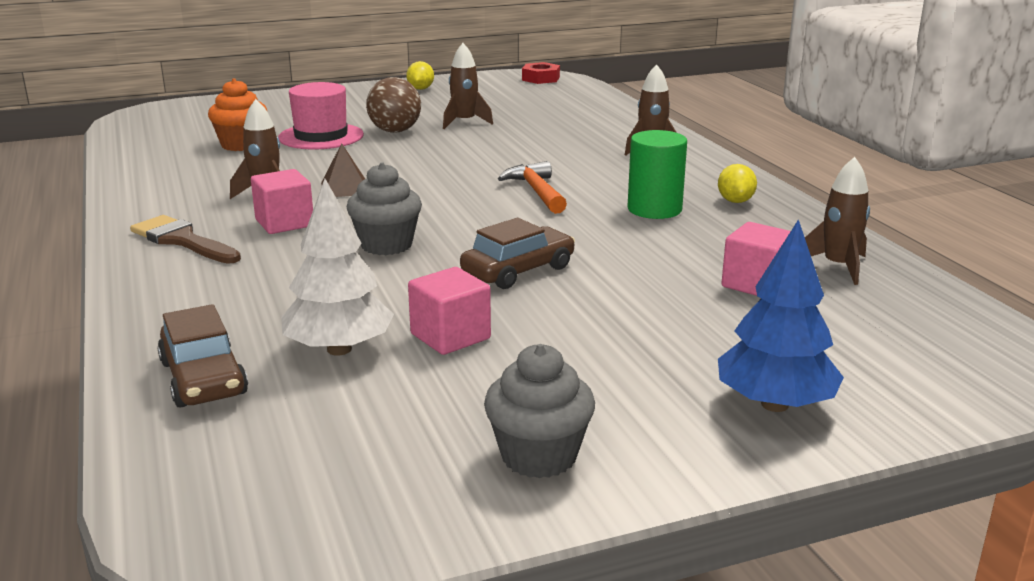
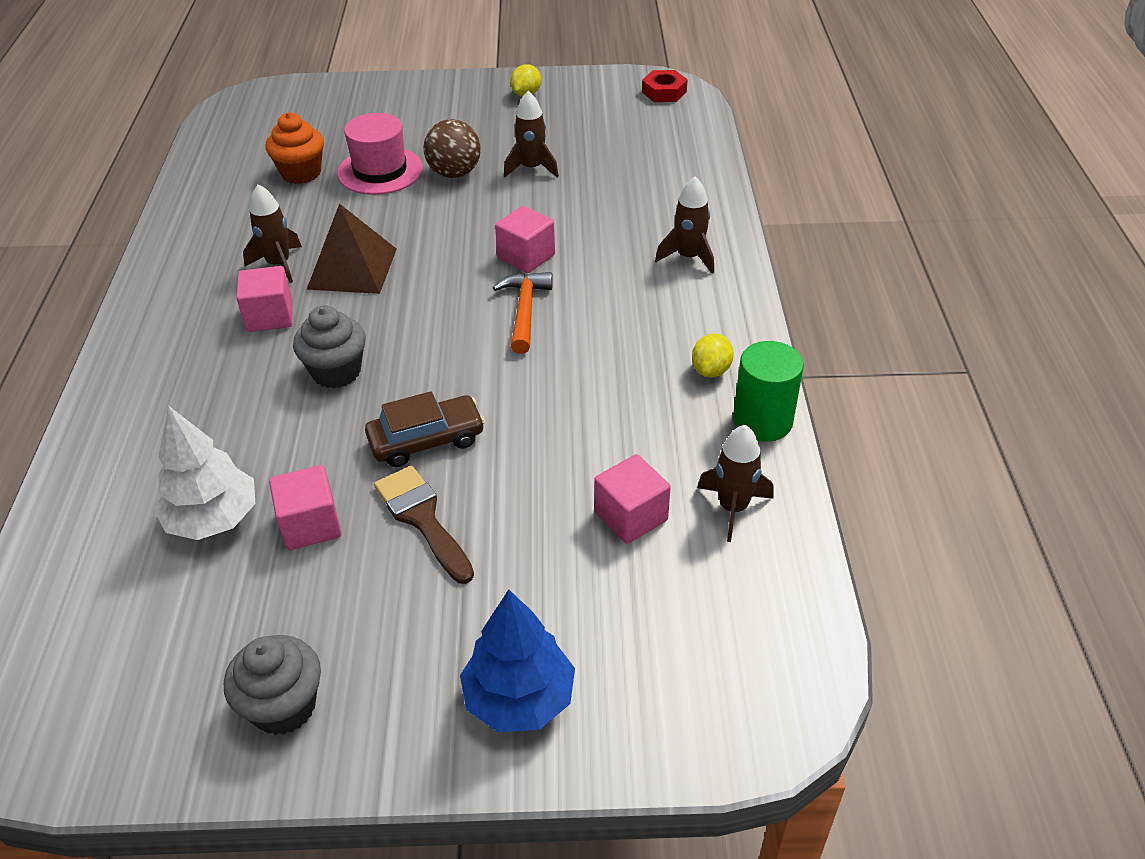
camera: 20 degrees right, 20 degrees up
brown brush [130,215,241,264] -> brown brush moved to [374,465,474,584]
brown car [157,304,248,408] -> none
brown pyramid [321,143,365,197] -> brown pyramid [306,203,397,294], size x1.66
green cylinder [627,130,687,219] -> green cylinder moved to [733,341,804,442]
none -> pink cube [495,206,555,273]

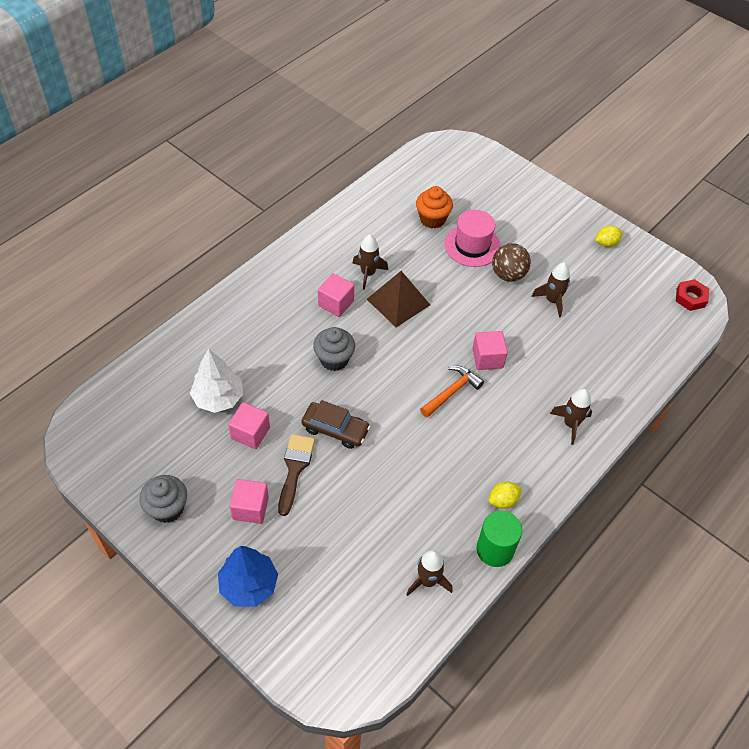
camera: 40 degrees right, 10 degrees up
pink cube [594,454,671,544] -> pink cube moved to [229,479,269,524]

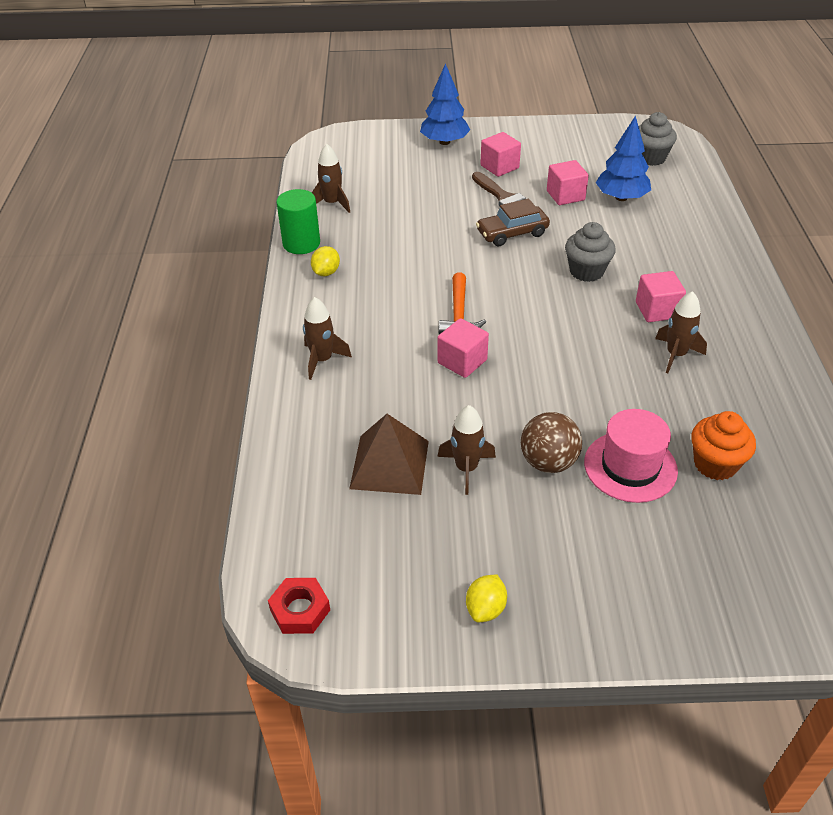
camera: 140 degrees right, 10 degrees down
grey cupcake [139,475,187,523] -> grey cupcake moved to [639,112,677,166]
white tree [190,348,243,413] -> blue tree [596,115,651,201]
brown pyramid [367,271,430,327] -> brown pyramid moved to [349,414,429,495]

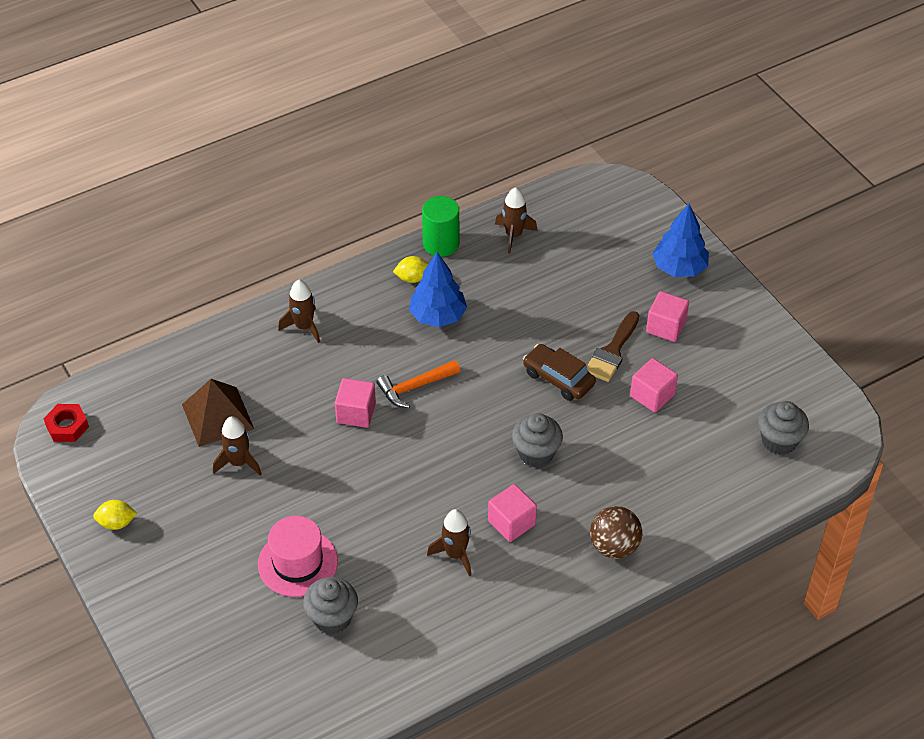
camera: 60 degrees right, 5 degrees up
brown ball [521,412,582,473] -> brown ball moved to [590,506,642,559]
blue tree [596,115,651,201] -> blue tree moved to [409,252,467,327]
orange cupcake [691,411,756,480] -> grey cupcake [303,577,358,634]

